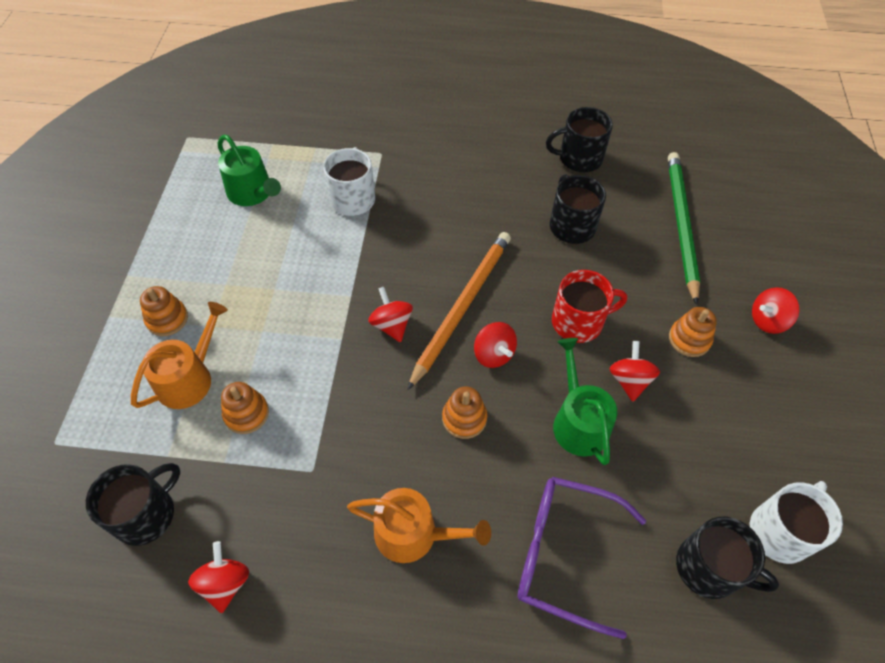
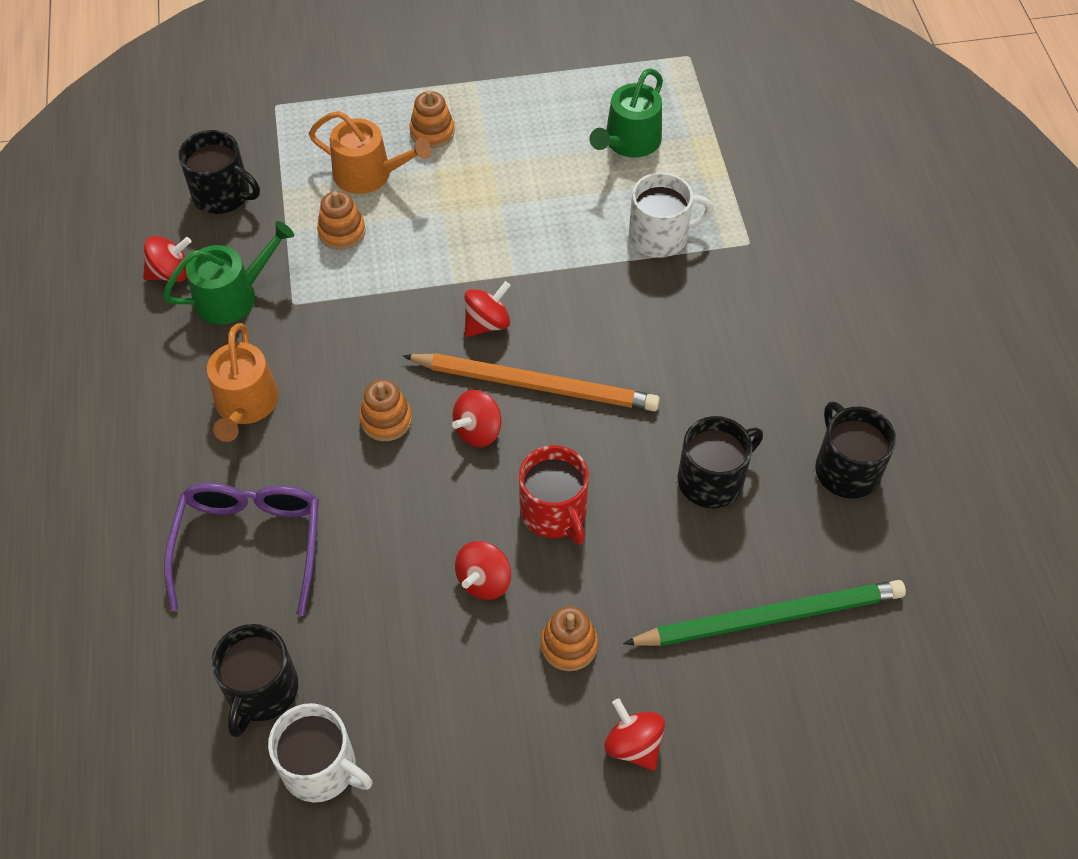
camera: 75 degrees right, 0 degrees up
green watering can [553,338,617,465] -> green watering can moved to [163,221,294,324]
red spinning top [609,341,660,402] -> red spinning top turned 135 degrees clockwise [455,541,511,600]

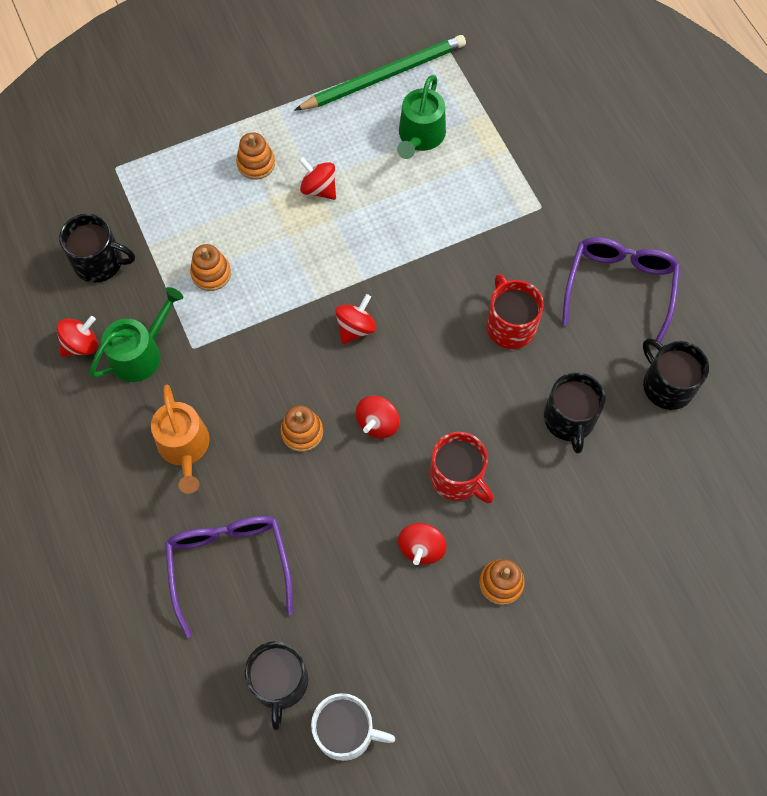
camera: 15 degrees left, 10 degrees up
orange watering can [309,111,432,194] -> none
orange pencil [403,353,660,411] -> none
red spinning top [605,699,665,771] -> red spinning top moved to [299,156,336,200]
green pencil [623,580,906,646] -> green pencil moved to [295,35,466,110]
white mug [629,172,713,258] -> none
black mug [677,416,763,508] -> black mug turned 135 degrees clockwise [544,372,605,454]
none -> red mug [486,274,544,349]
none -> purple glasses [562,237,680,343]

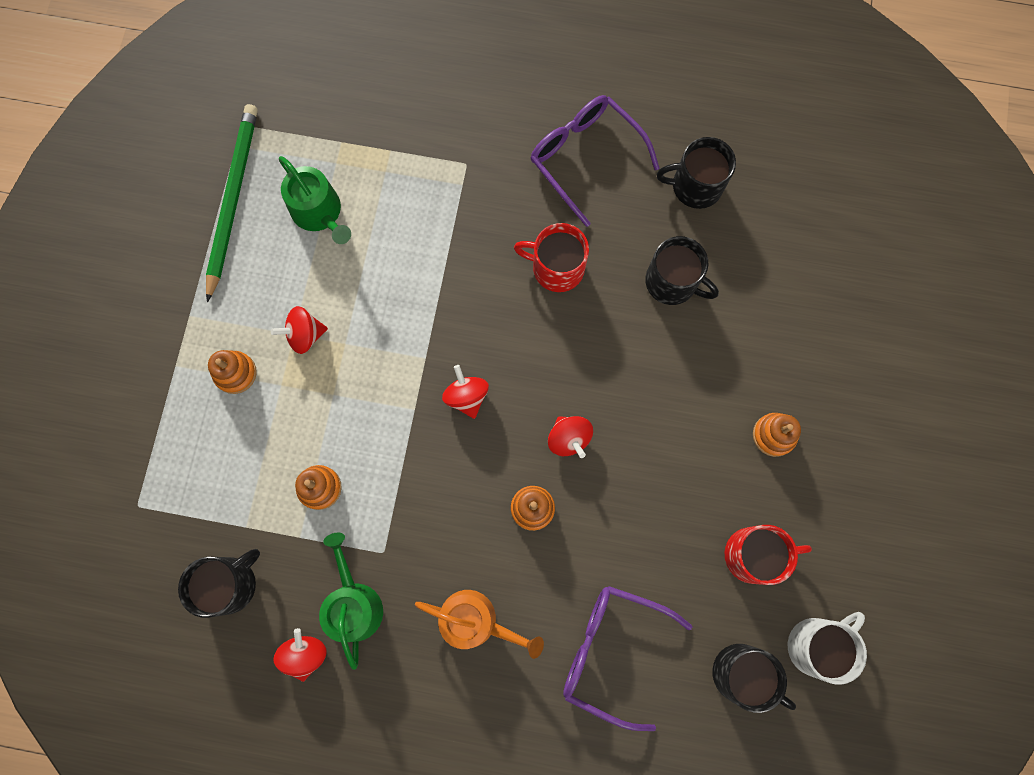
camera: 55 degrees left, 10 degrees up
red spinning top [398,523,447,565] -> none
red mug [430,432,494,503] -> red mug moved to [725,525,812,585]

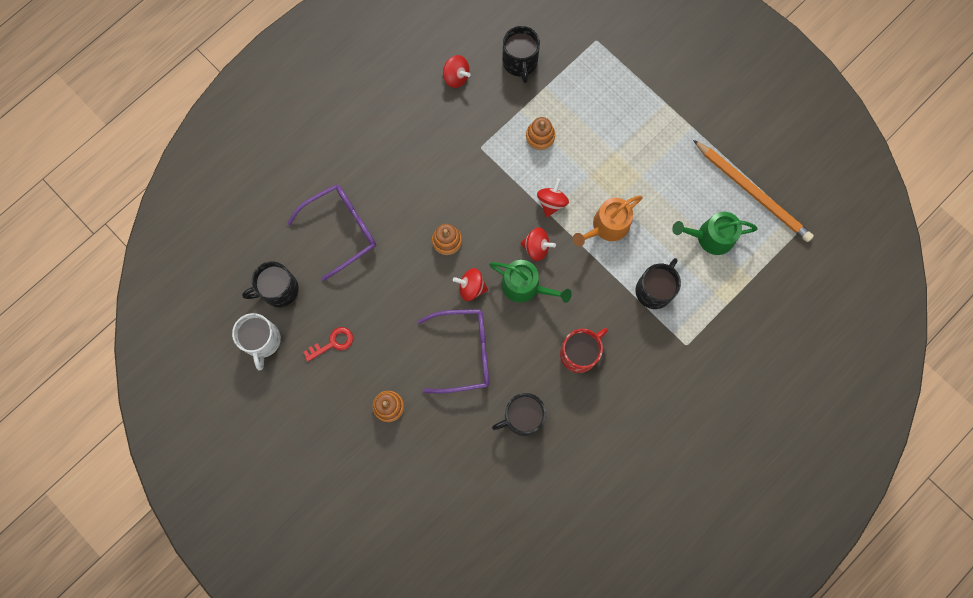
camera: 125 degrees right, 0 degrees up
green pencil [206,104,258,302] -> orange pencil [693,140,814,242]
orange stacking toy [208,350,257,394] -> none
red spinning top [271,306,328,354] -> red spinning top moved to [537,178,569,217]
green watering can [319,533,383,670] -> green watering can moved to [489,260,572,303]
orange watering can [415,590,544,659] -> orange watering can moved to [573,195,643,247]
purple glasses [530,95,660,227] -> purple glasses moved to [418,309,489,394]
black mug [657,137,736,209] -> black mug moved to [636,258,681,309]
red mug [725,525,812,585] -> red key [304,327,353,362]

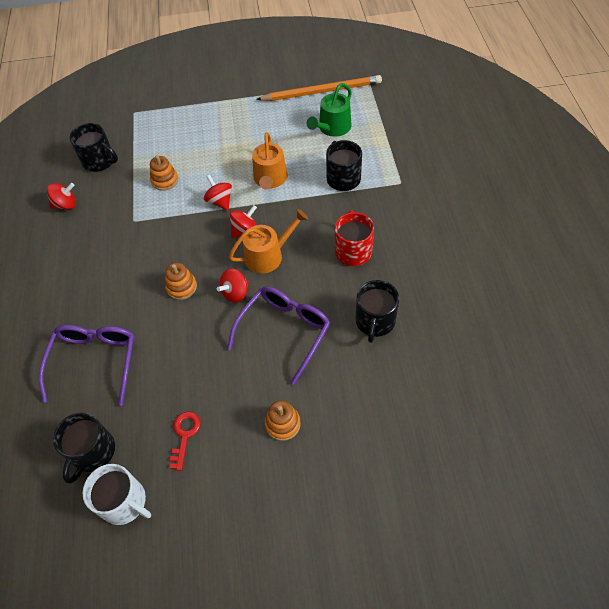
camera: 50 degrees left, 20 degrees down
green watering can [489,260,572,303] -> orange watering can [229,209,308,274]

